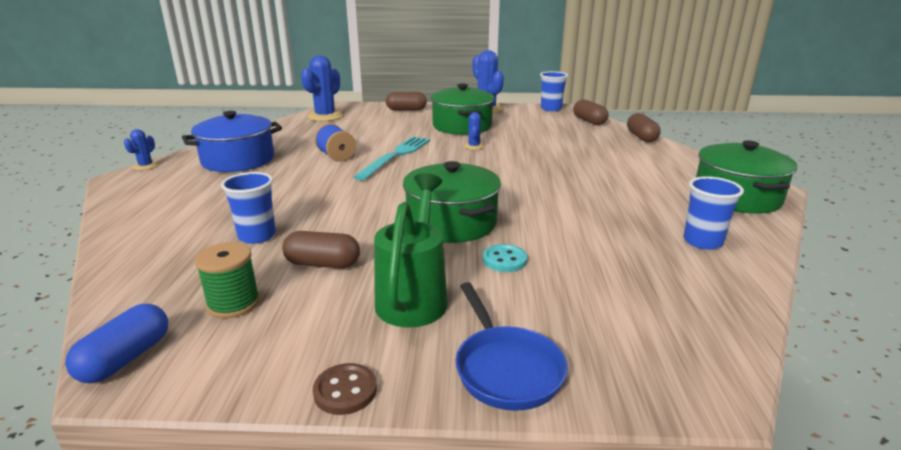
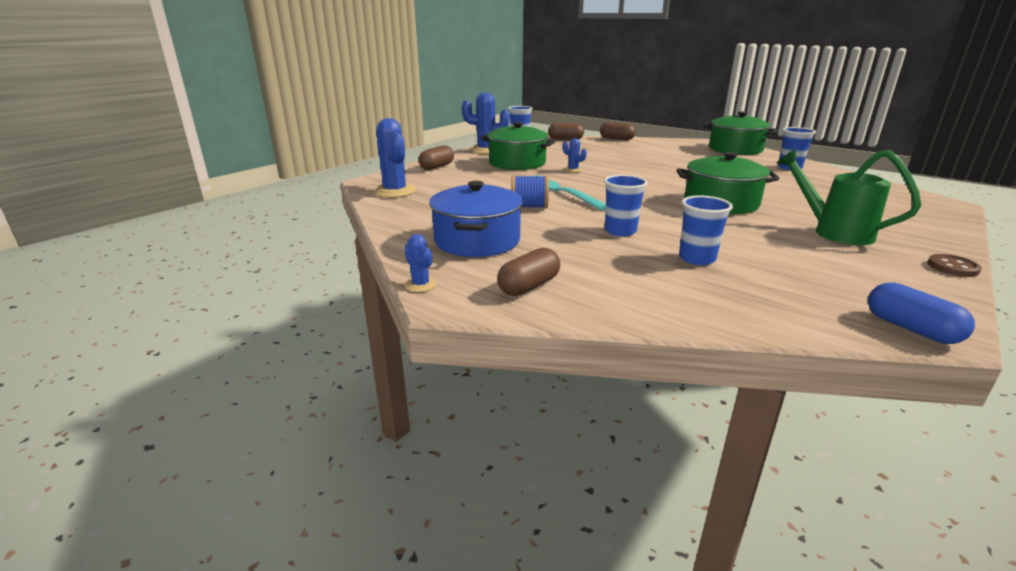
camera: 55 degrees left, 0 degrees up
green spool [195,242,260,318] -> none
brown capsule [282,231,360,268] -> brown capsule moved to [497,248,560,296]
blue pan [455,282,568,411] -> none
turquoise button [482,244,527,272] -> none
none -> blue cup [604,175,648,236]

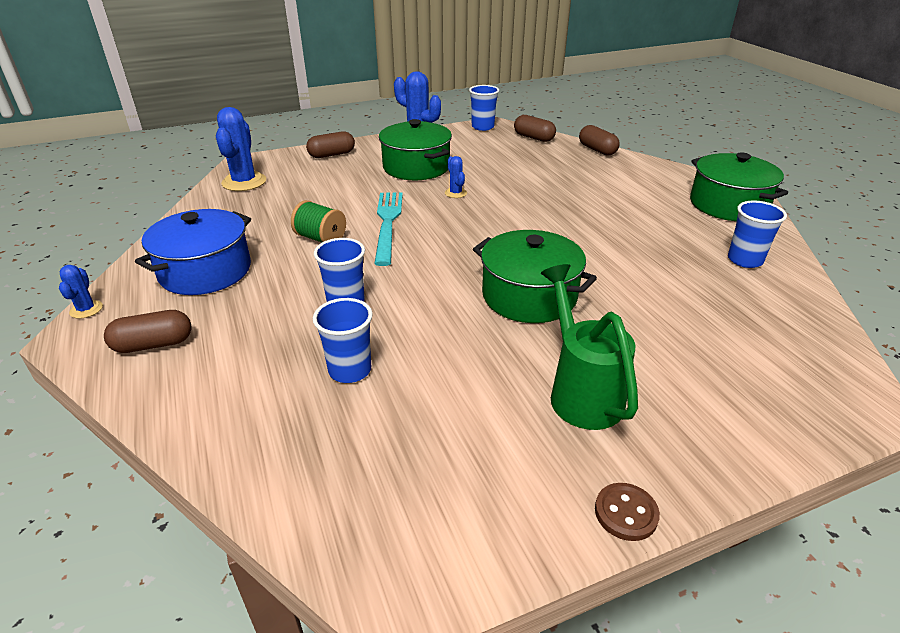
camera: 30 degrees right, 10 degrees up
blue spool [511,175,549,208] -> green spool [291,200,346,242]
blue capsule [868,282,975,344] -> none

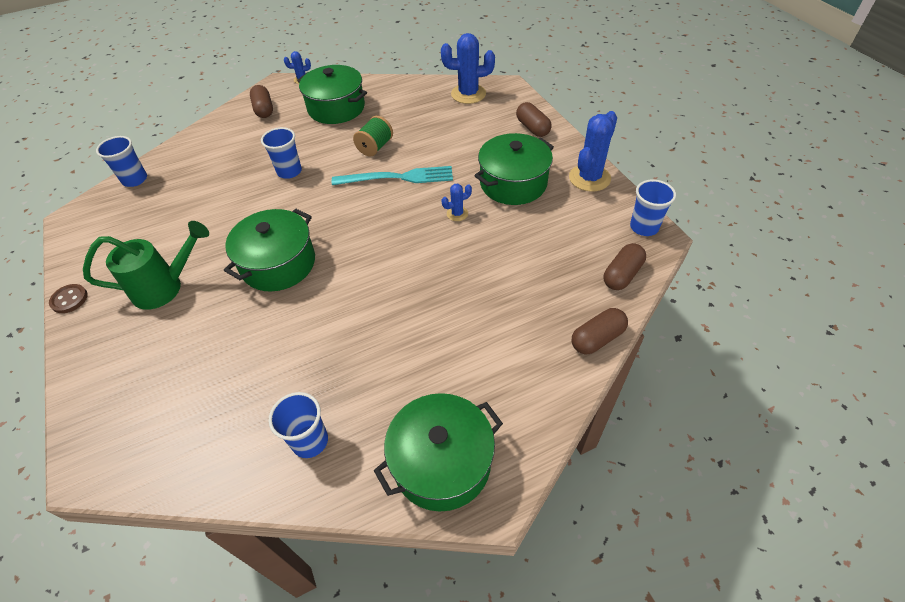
camera: 90 degrees right, 15 degrees up
blue pot [135,209,251,295] -> green pot [297,65,367,124]
blue cup [313,298,373,383] -> blue cup moved to [96,136,147,187]

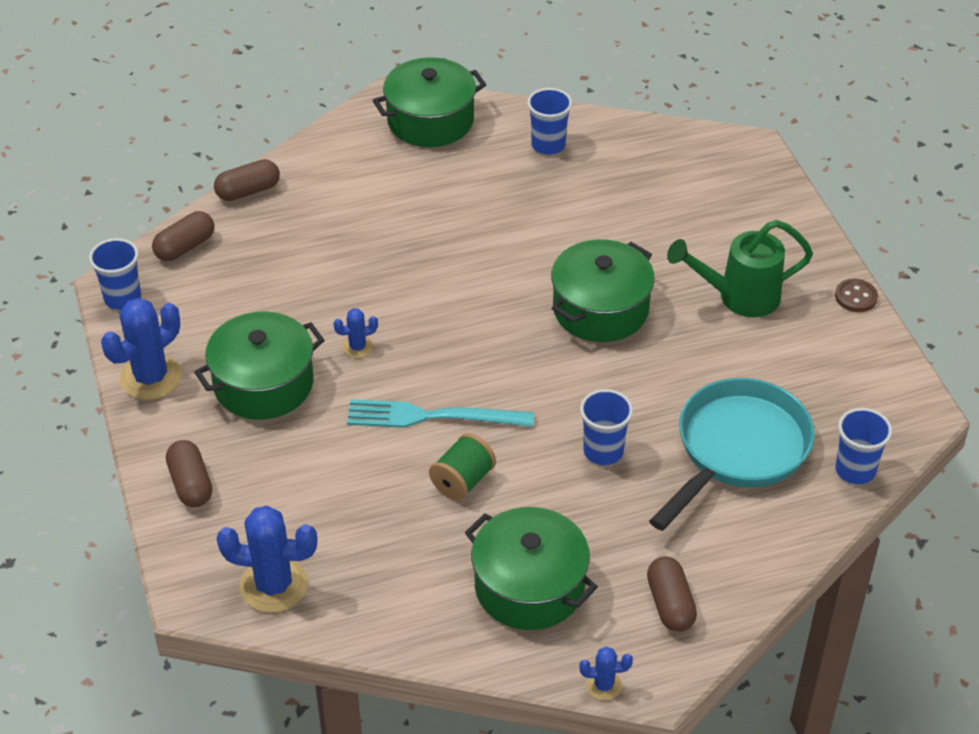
camera: 175 degrees left, 5 degrees down
none -> turquoise pan [649,378,815,531]

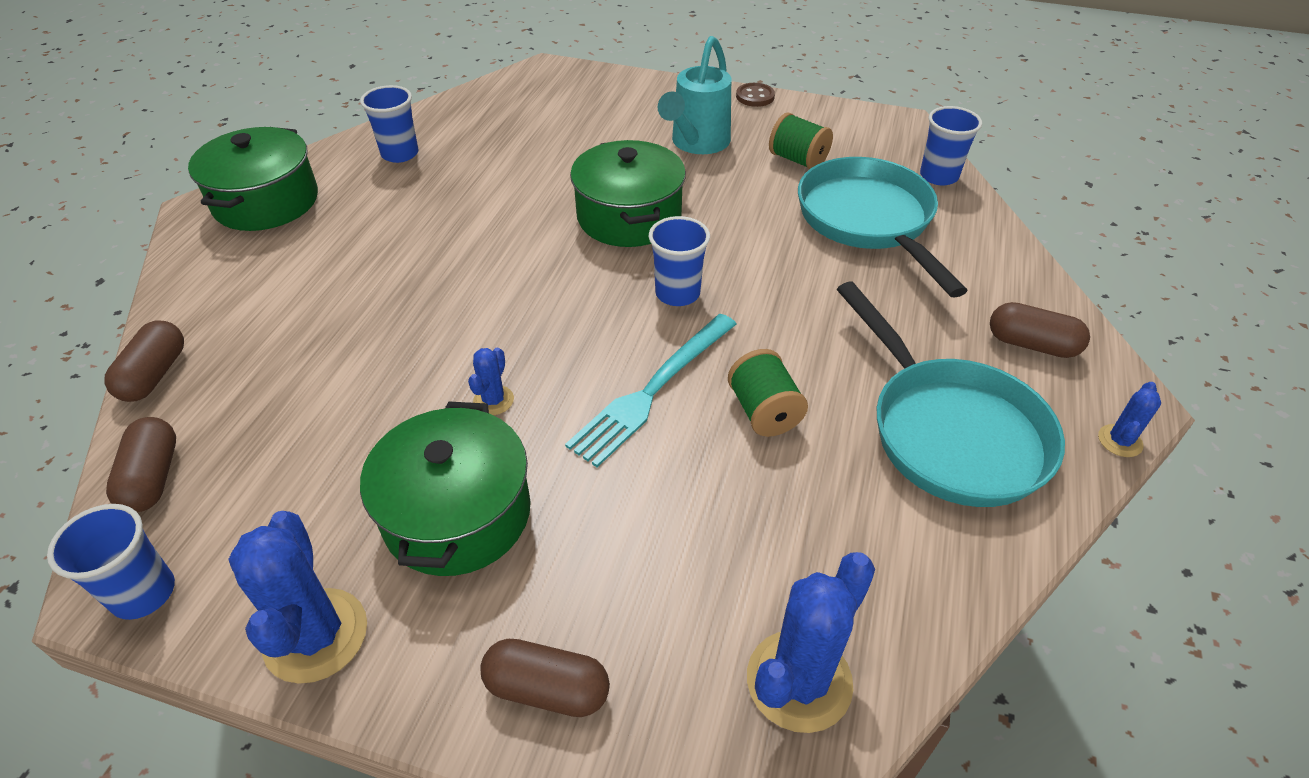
camera: 55 degrees left, 0 degrees up
green pot [465,507,598,630] -> turquoise pan [837,282,1065,507]
blue cup [580,389,633,465] -> blue cup moved to [649,216,710,306]
green watering can [667,220,813,317] -> turquoise watering can [658,36,731,154]
none -> green spool [769,112,833,169]

